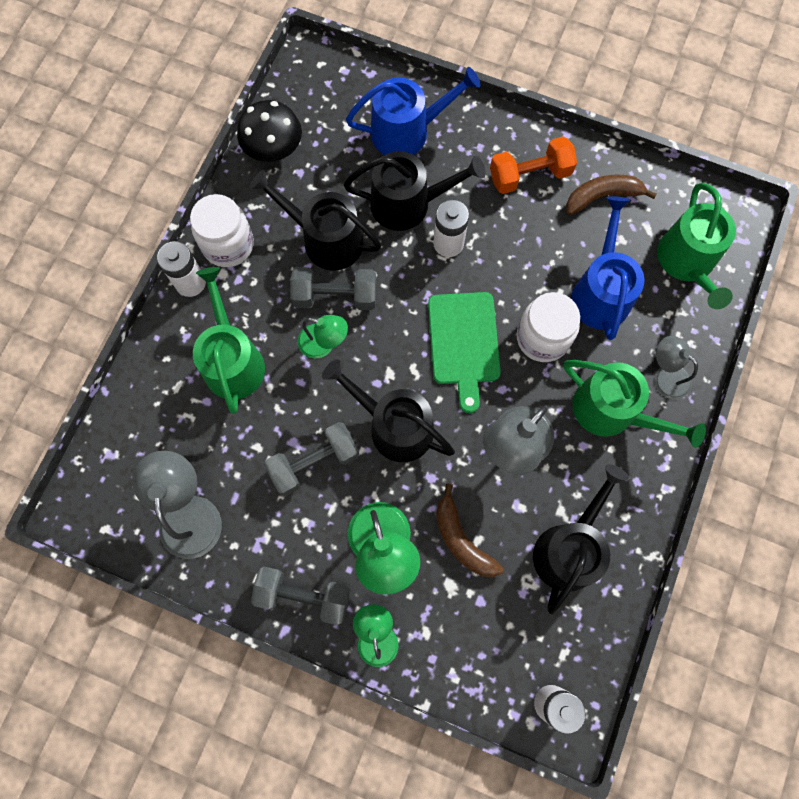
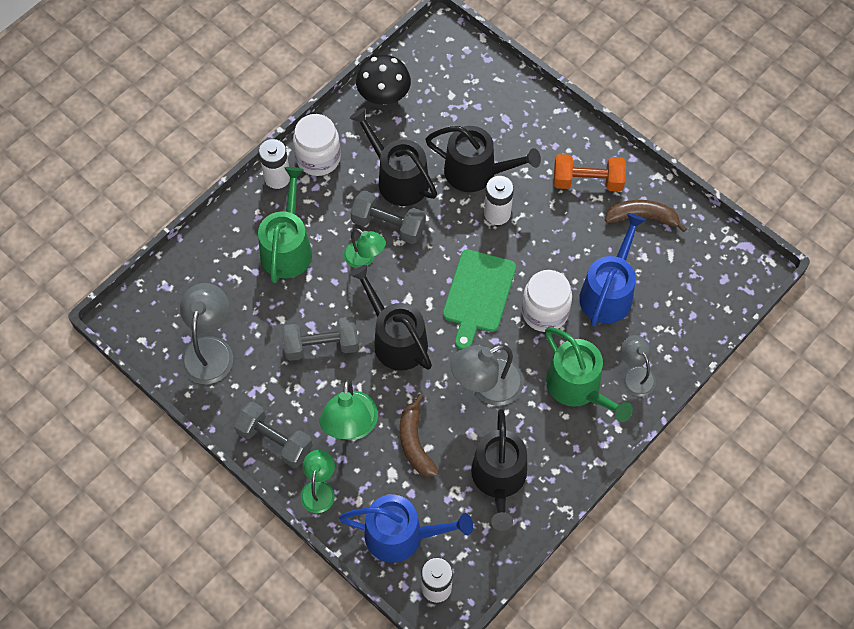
camera: 20 degrees right, 10 degrees down
blue watering can [346,67,481,155] -> blue watering can moved to [339,495,473,563]
black watering can [533,464,629,614] -> black watering can turned 135 degrees clockwise [471,409,527,531]
green watering can [657,183,736,309] -> none

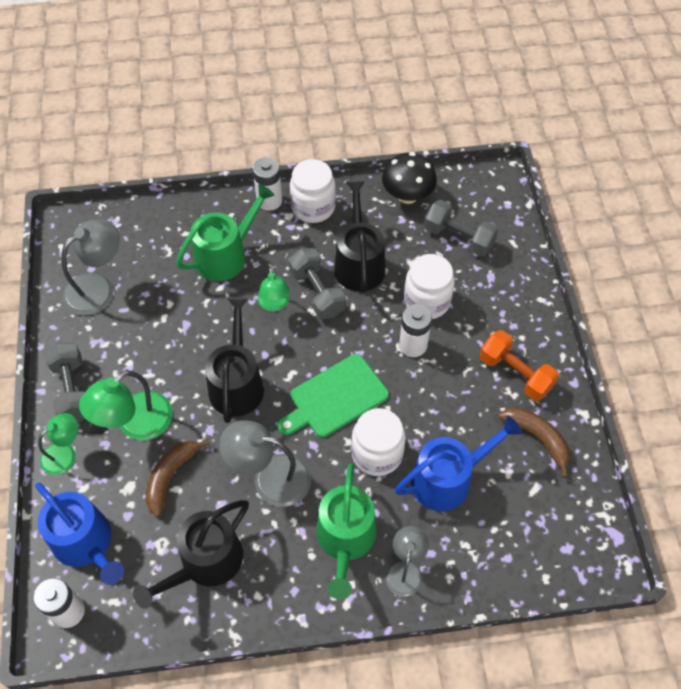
camera: 40 degrees right, 5 degrees down
grey dumbbell [282,316,359,361] -> grey dumbbell moved to [424,200,499,257]
black watering can [425,126,541,192] -> white jar [404,254,455,319]

